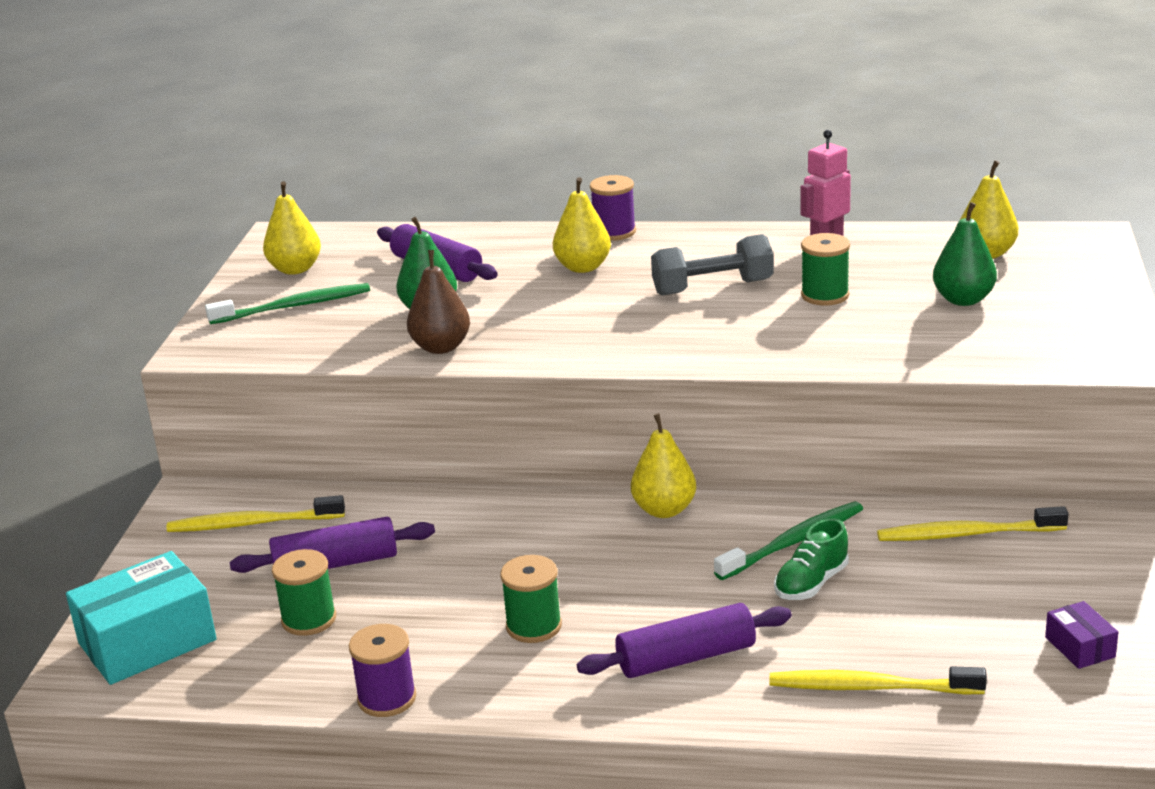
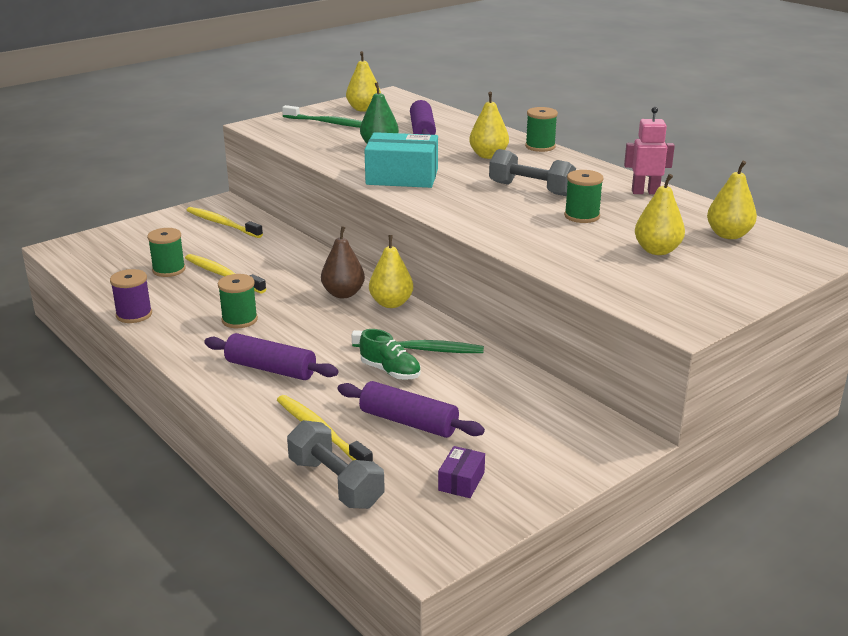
camera: 40 degrees right, 0 degrees up
turquoise box [66,551,217,685] -> turquoise box moved to [365,132,438,188]
purple rolling pin [230,517,435,573] -> purple rolling pin moved to [337,381,485,438]
brown pear [407,250,470,354] -> brown pear moved to [321,226,365,298]
purple spool [590,175,636,241] -> green spool [525,107,558,152]
green shoe [774,518,849,600] -> green shoe turned 135 degrees counterclockwise [360,329,421,380]
yellow toothbrush [877,506,1069,541] -> yellow toothbrush moved to [185,254,266,294]
green pear [933,202,997,306] -> yellow pear [635,174,685,255]
none -> grey dumbbell [287,420,385,509]

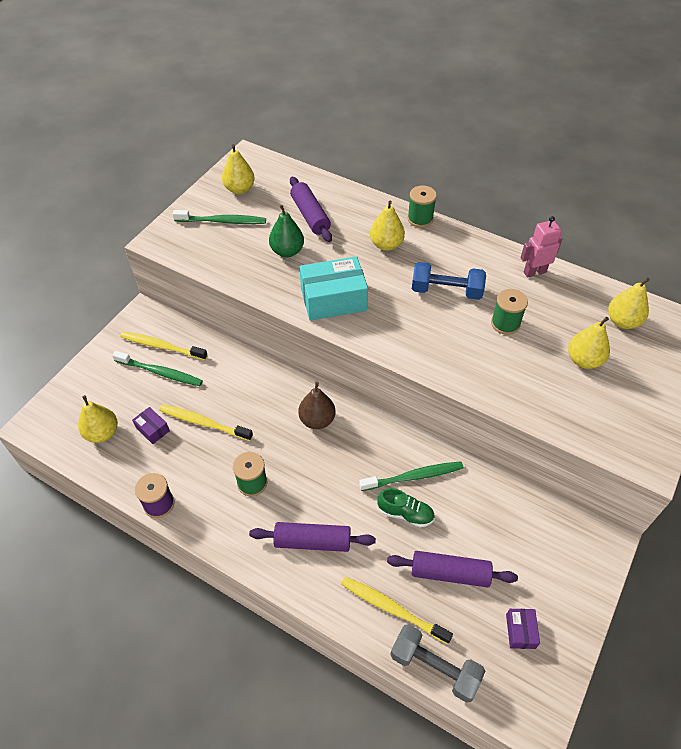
camera: 20 degrees left, 25 degrees up
green spool [147,228,185,277] -> purple box [132,407,170,444]
yellow pear [369,235,413,308] -> yellow pear moved to [78,395,118,443]
grey dumbbell [489,149,576,196] -> blue dumbbell [412,262,486,300]
none -> green toothbrush [112,351,203,386]

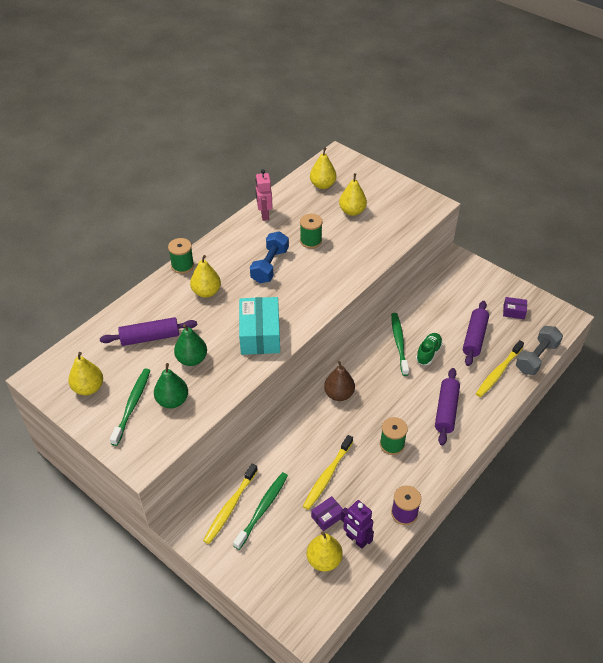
camera: 80 degrees left, 5 degrees down
none -> green pear [154,363,188,408]
none -> purple robot [341,500,374,549]

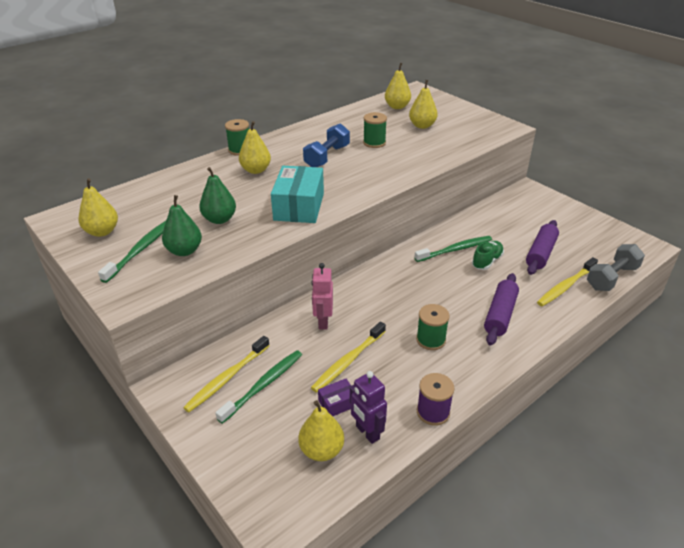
camera: 10 degrees right, 10 degrees down
purple rolling pin [100,317,197,346] -> none
pink robot [255,169,273,221] -> pink robot moved to [312,263,333,330]
brown pear [324,361,355,401] -> none
green toothbrush [391,313,409,376] -> green toothbrush turned 60 degrees clockwise [414,236,492,262]
purple box [503,297,527,319] -> none

